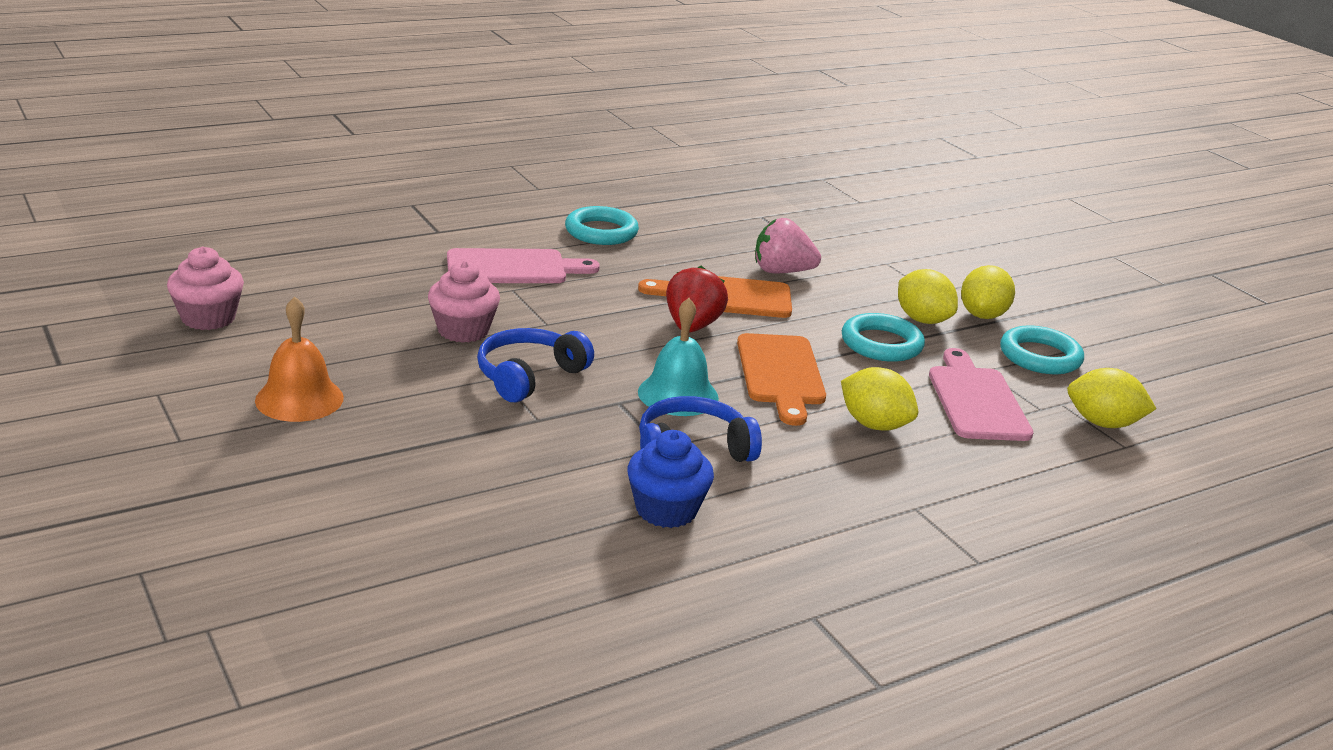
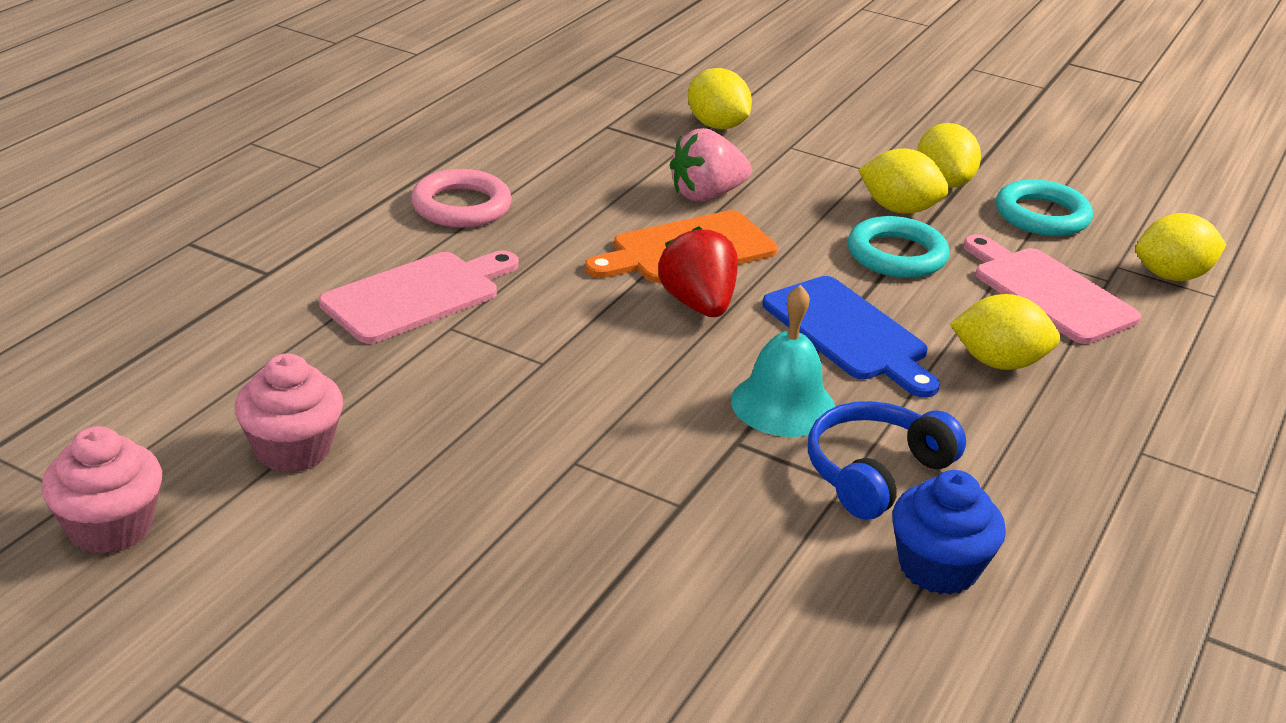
camera: 30 degrees left, 5 degrees up
orange bell [255,296,344,422] -> none
pink cupcake [428,261,500,343] -> pink cupcake moved to [234,353,343,473]
blue headphones [477,328,594,402] -> none
turquoise ring [565,206,639,245] -> pink ring [411,169,512,228]
orange cutting board [737,333,826,426] -> blue cutting board [762,276,940,398]
none -> yellow lemon [688,68,752,129]

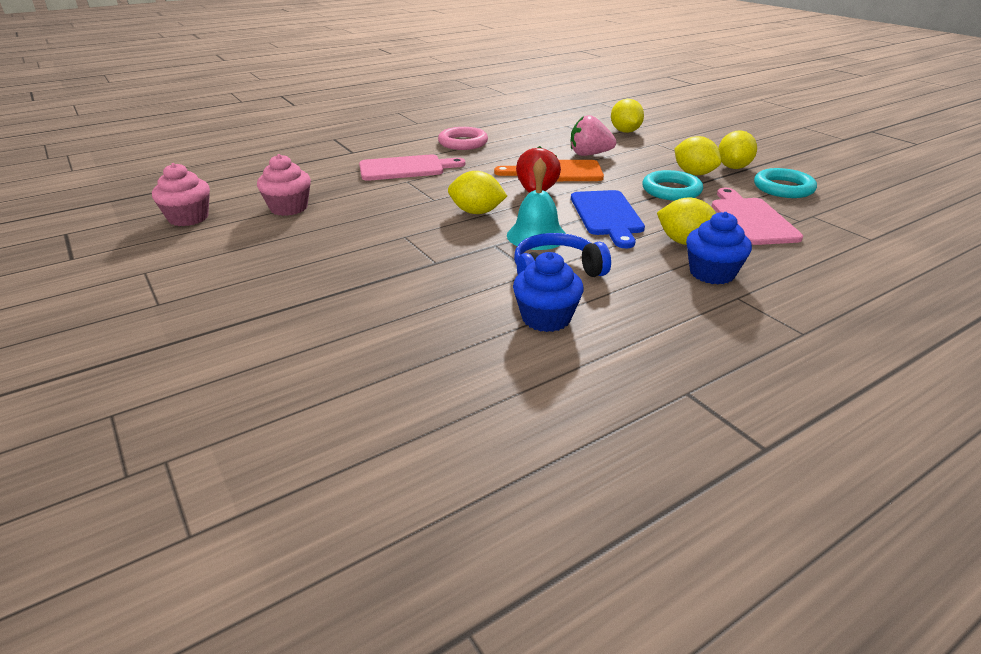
camera: 30 degrees right, 0 degrees up
yellow lemon [1136,213,1226,281] -> yellow lemon moved to [448,171,507,214]
none -> blue cupcake [686,212,752,284]

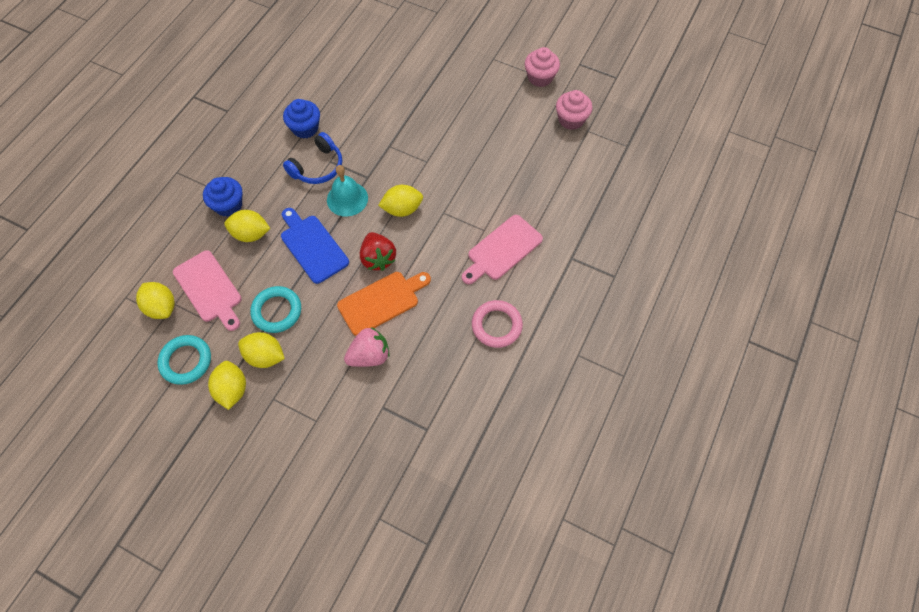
camera: 150 degrees right, 30 degrees up
pink cupcake [257,154,311,216] -> pink cupcake moved to [525,47,560,87]
yellow lemon [611,99,644,133] -> yellow lemon moved to [136,282,175,319]

